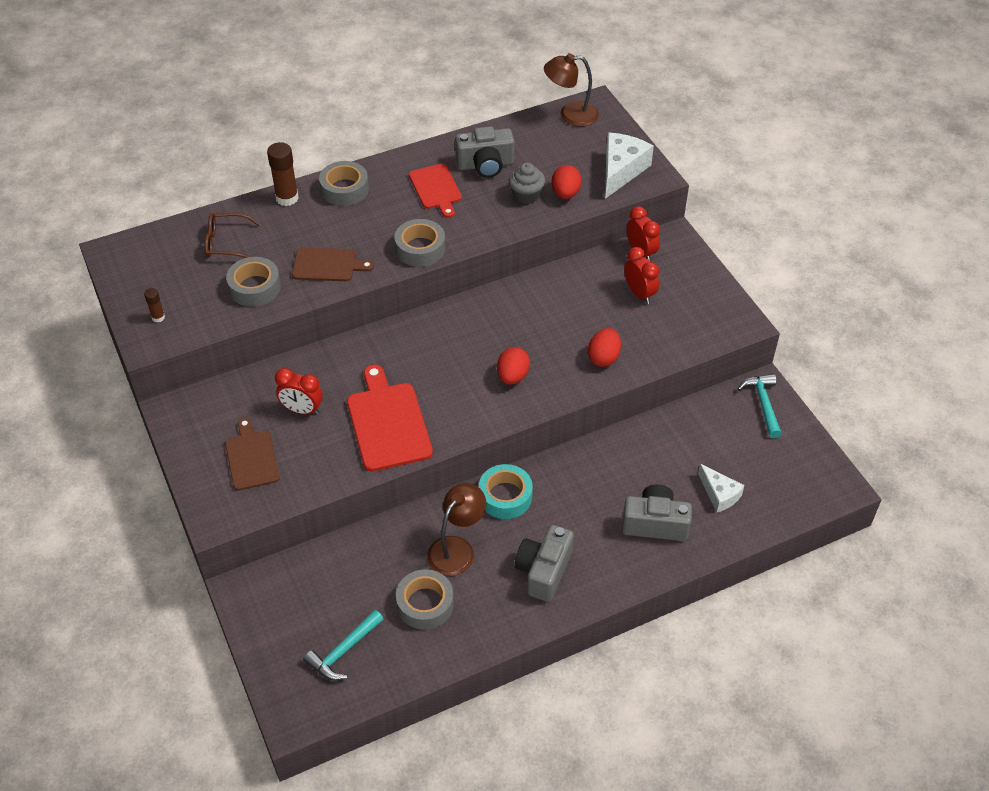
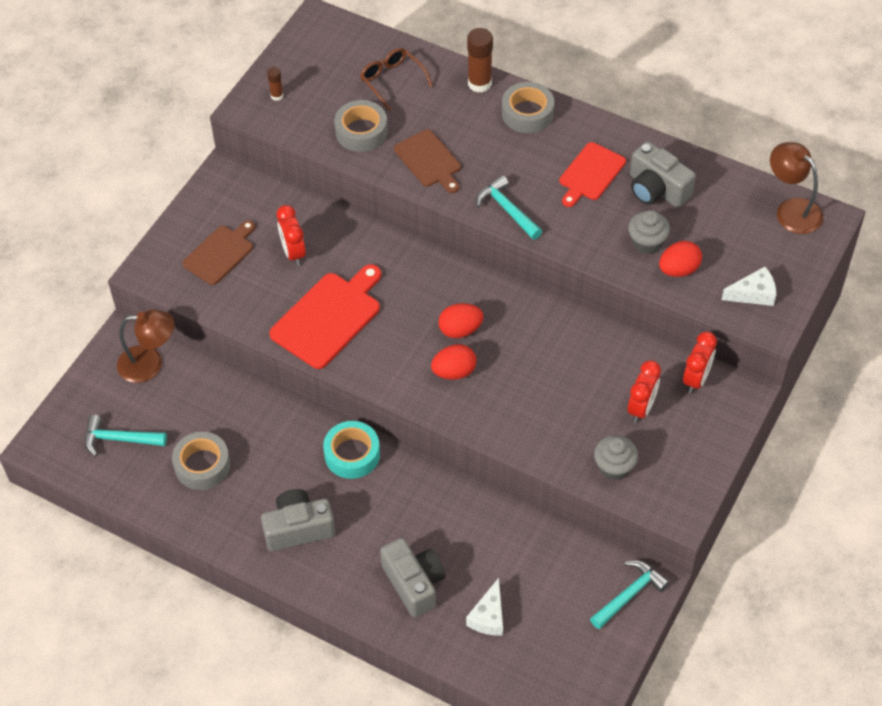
camera: 55 degrees right, 5 degrees up
grey tape [394,219,446,267] -> turquoise hammer [476,175,542,240]
brown lamp [427,483,486,576] -> brown lamp moved to [117,309,175,383]
red egg [588,328,621,367] -> red egg moved to [438,303,484,338]
white cheese [605,133,654,199] -> white cheese [722,267,776,306], size x0.63
none -> grey cupcake [594,435,638,480]

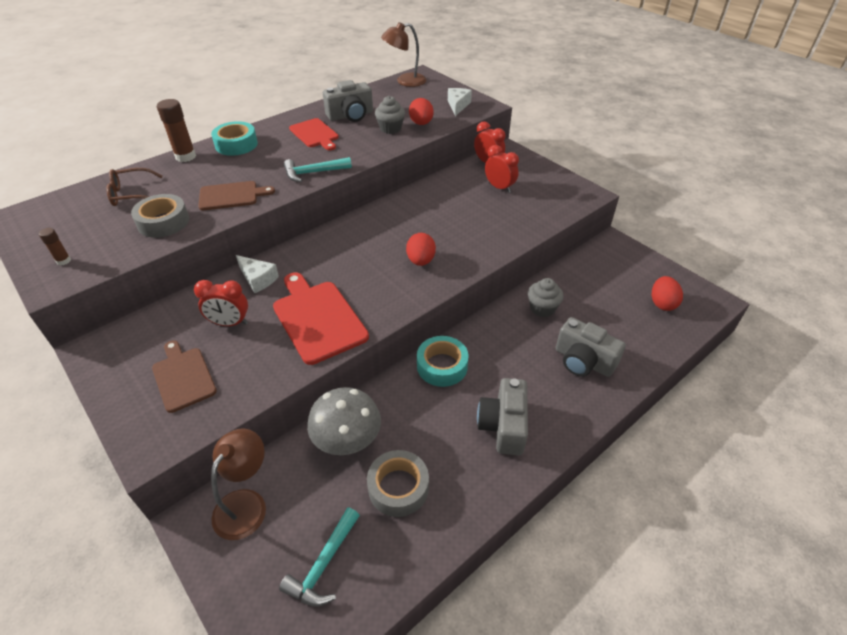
camera: 70 degrees left, 10 degrees down
grey camera [380,538,445,618] -> grey camera turned 135 degrees counterclockwise [556,317,626,377]
red egg [438,303,484,338] -> red egg moved to [652,276,683,311]
white cheese [466,578,503,636] -> white cheese moved to [236,255,279,293]
grey tape [502,82,554,133] -> turquoise tape [211,121,258,156]
turquoise hammer [590,560,669,629] -> none
grey cupcake [594,435,638,480] -> grey cupcake moved to [528,278,564,317]
none -> grey mushroom [307,387,381,455]

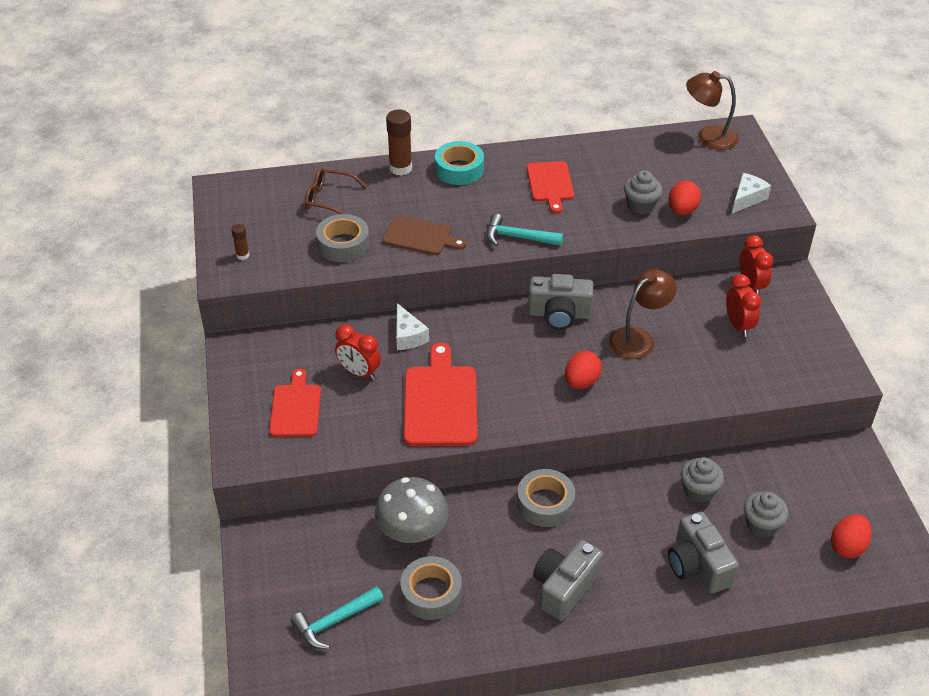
camera: 30 degrees right, 0 degrees up
brown cutting board [152,341,217,413] -> red cutting board [269,369,321,437]
brown lamp [211,428,266,540] -> brown lamp moved to [609,269,677,359]
grey camera [323,80,373,122] -> grey camera moved to [528,274,594,330]
turquoise tape [417,336,469,387] -> grey tape [517,469,575,527]
none -> grey cupcake [744,491,788,538]

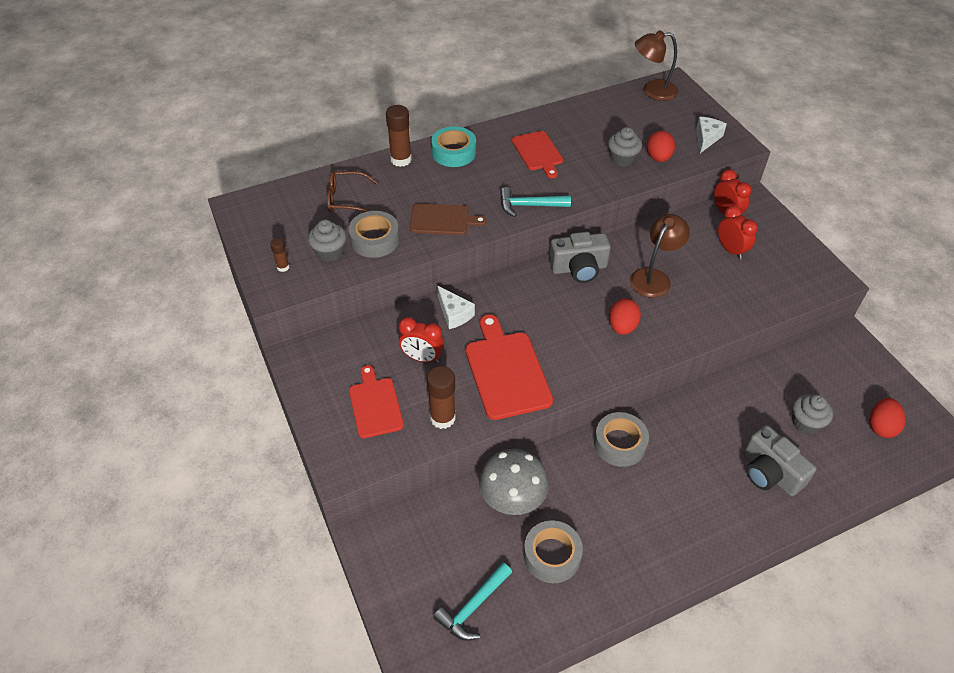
camera: 15 degrees left, 5 degrees up
grey camera [533,540,603,621] -> none
grey cupcake [681,457,724,503] -> grey cupcake moved to [308,220,346,262]
none -> brown glue stick [427,366,456,429]

